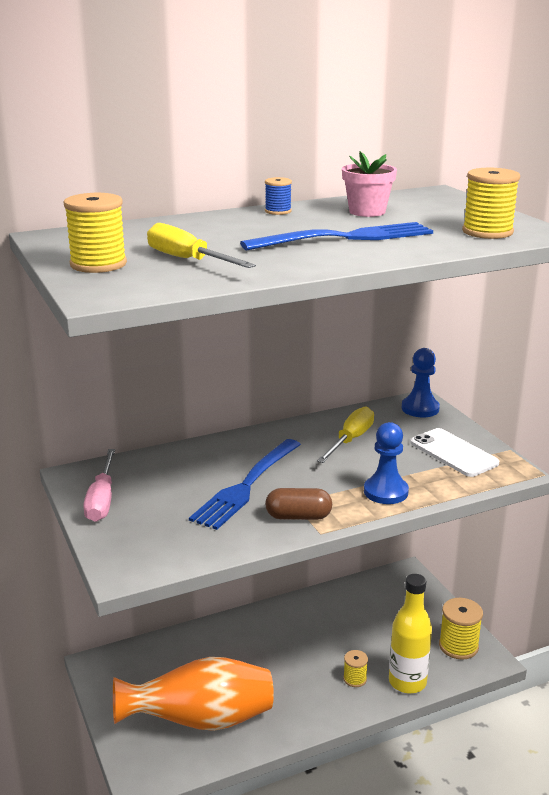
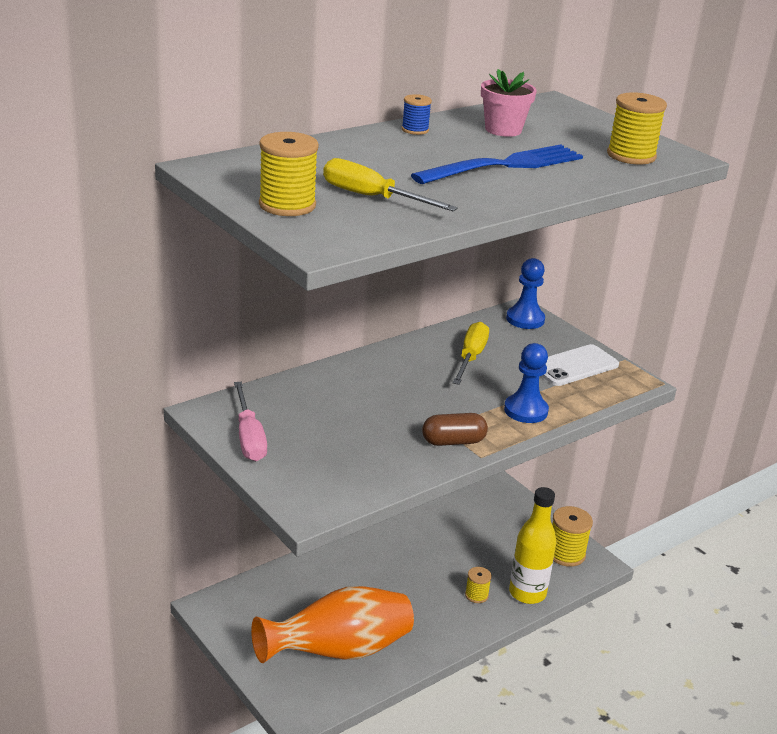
camera: 15 degrees left, 5 degrees up
blue fork [189,439,301,530] -> none
white phone [411,428,499,477] -> white phone turned 75 degrees counterclockwise [542,344,619,386]

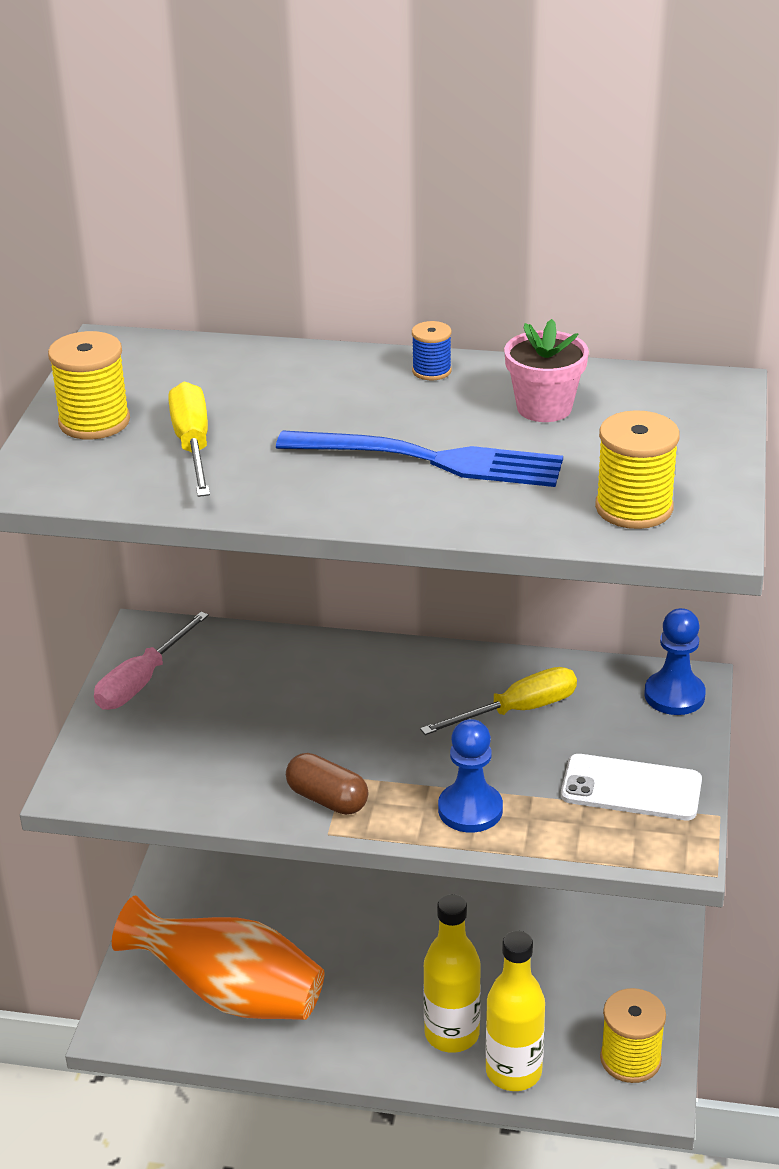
camera: 50 degrees right, 5 degrees up
yellow spool [465,567,492,603] -> yellow bottle [423,894,481,1053]

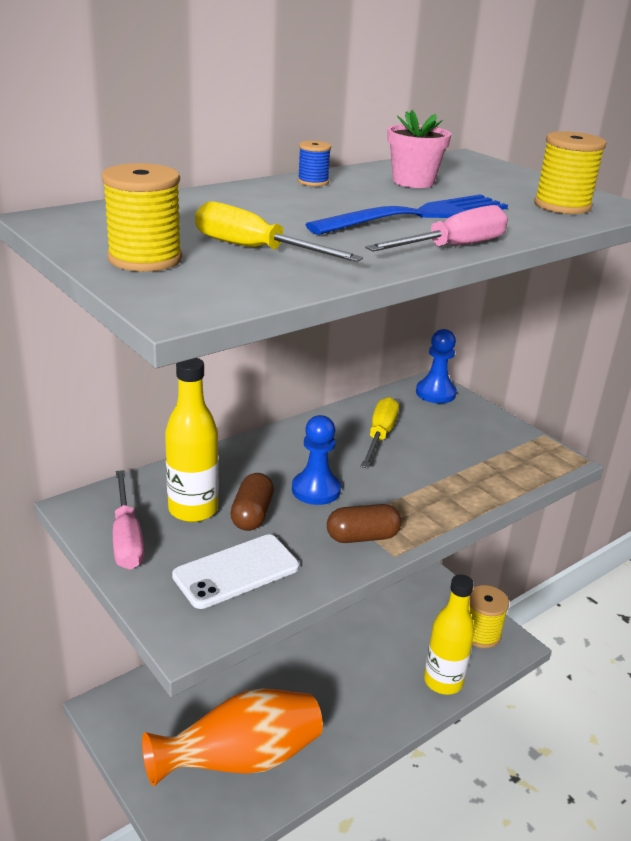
camera: 50 degrees left, 5 degrees down
yellow bottle [423,894,481,1053] -> yellow bottle moved to [165,358,219,522]
blue pawn [438,719,503,833] -> blue pawn moved to [292,415,341,505]
white phone [561,754,702,820] -> white phone moved to [172,535,299,609]
none -> brown capsule [230,473,274,531]
none -> pink screwdriver [365,205,508,252]

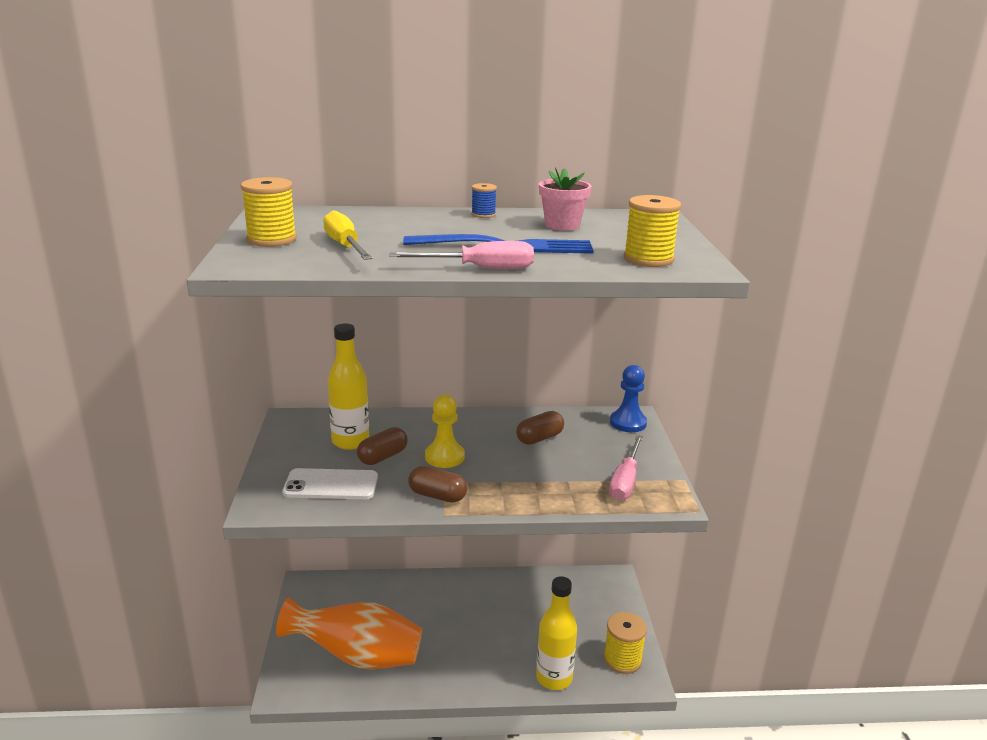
camera: 35 degrees right, 5 degrees down
pink screwdriver [113,470,144,570] -> pink screwdriver moved to [609,435,643,501]
blue pawn [292,415,341,505] -> yellow pawn [425,395,465,468]
yellow screwdriver [361,397,399,468] -> brown capsule [516,411,564,445]

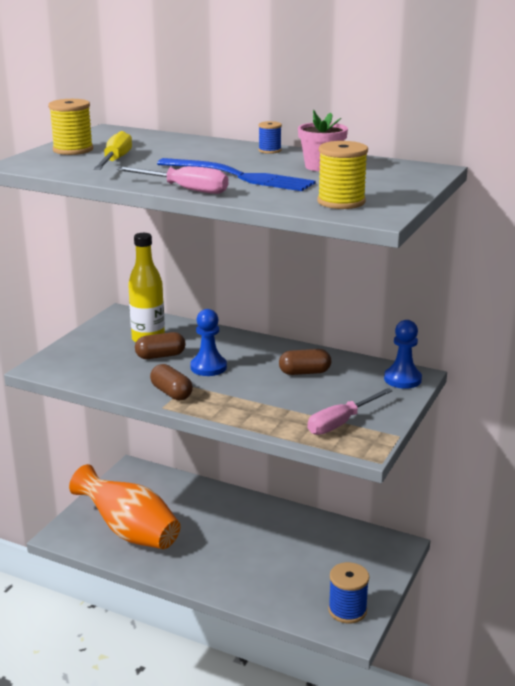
camera: 30 degrees right, 0 degrees up
white phone [282,468,378,499] -> none
yellow pawn [425,395,465,468] -> blue pawn [190,309,227,376]
yellow bottle [536,576,577,690] -> none
yellow spool [603,612,647,674] -> blue spool [328,562,369,624]

